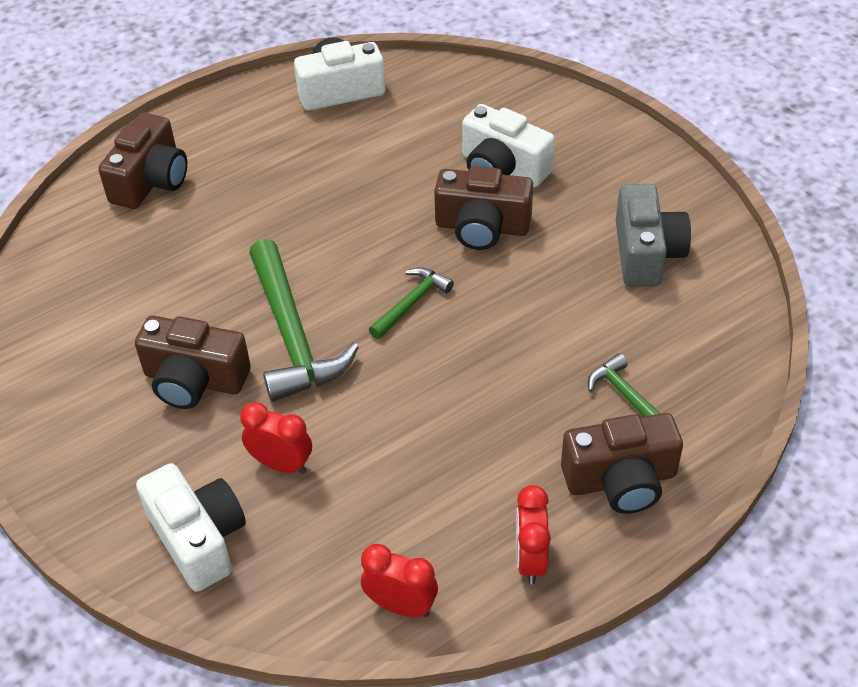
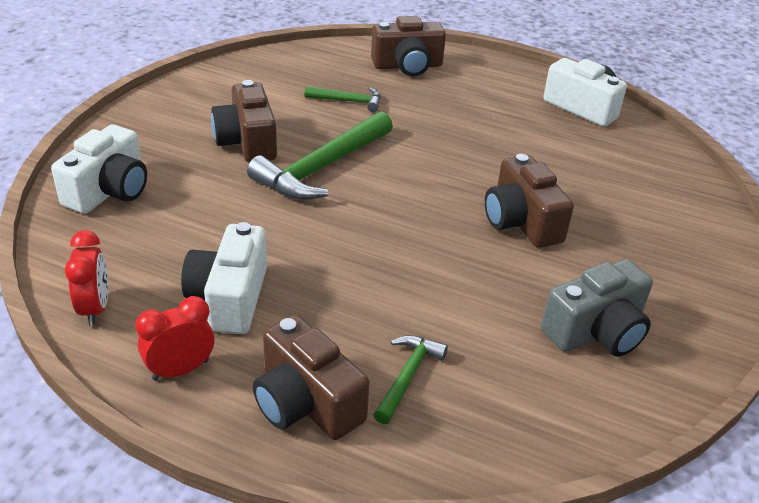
camera: 55 degrees right, 10 degrees down
red clock [240,402,312,474] -> none
green hammer [369,267,454,339] -> green hammer moved to [304,86,381,112]
white camera [462,104,555,187] -> white camera moved to [181,222,267,334]

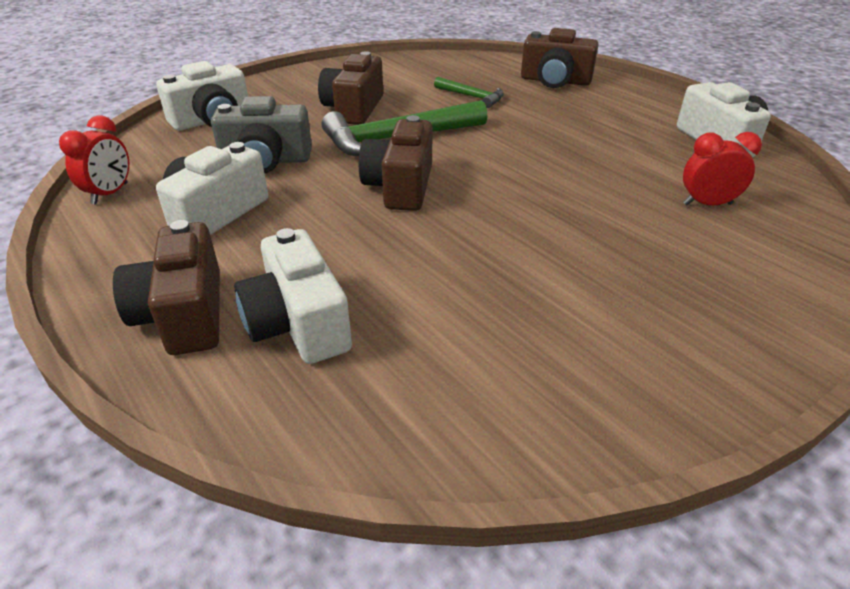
camera: 30 degrees right, 0 degrees up
red clock [135,296,214,381] -> red clock moved to [683,132,762,206]
green hammer [373,335,448,424] -> white camera [234,228,352,364]
brown camera [485,154,574,248] -> brown camera moved to [359,115,433,211]
grey camera [541,259,653,357] -> grey camera moved to [211,96,312,174]

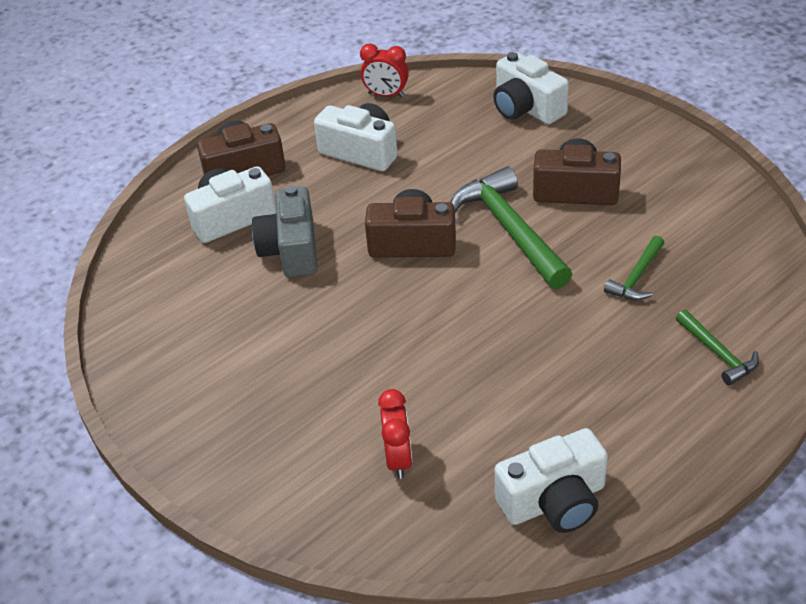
camera: 90 degrees right, 5 degrees up
grey camera [211,96,312,174] -> grey camera moved to [252,185,317,277]
brown camera [521,28,598,88] -> green hammer [676,310,759,386]

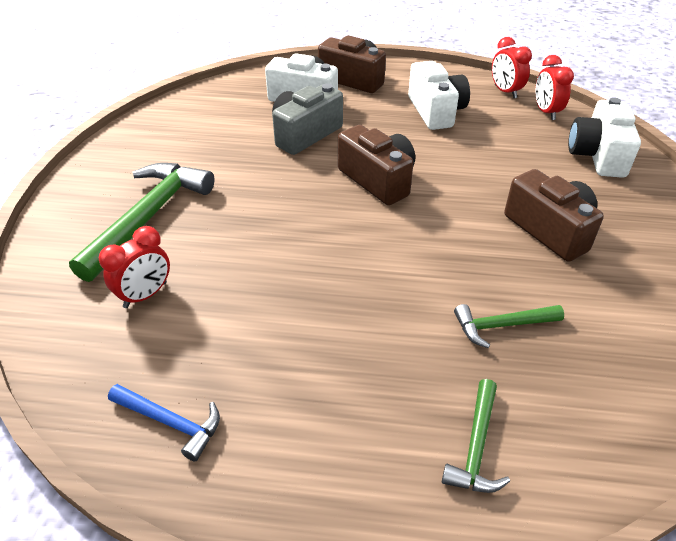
camera: 45 degrees right, 0 degrees up
green hammer [450,167,572,289] -> green hammer moved to [69,163,215,282]
white camera [495,428,608,533] -> blue hammer [108,384,220,462]
none -> red clock [535,55,574,120]

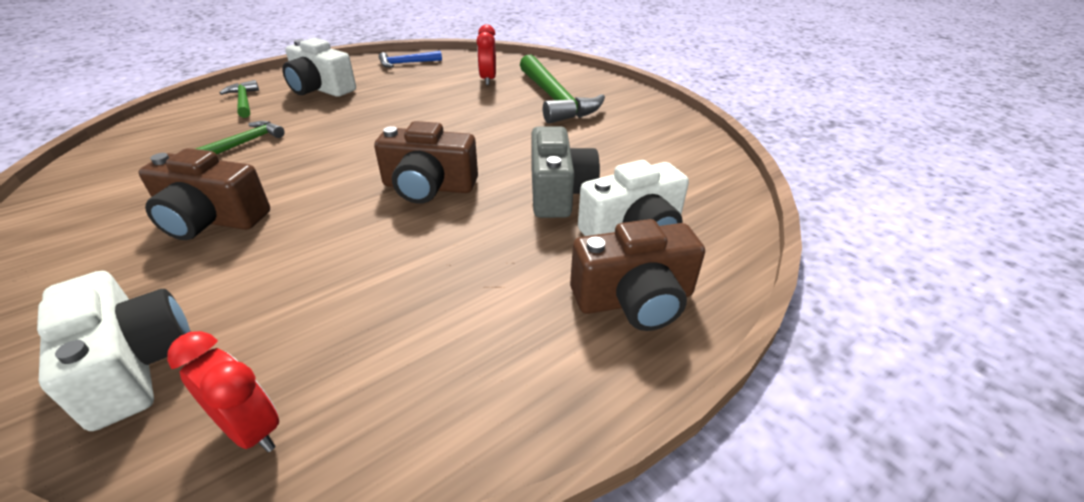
camera: 135 degrees right, 5 degrees down
white camera [408,61,470,130] -> white camera moved to [282,38,356,97]
red clock [492,37,532,98] -> none

